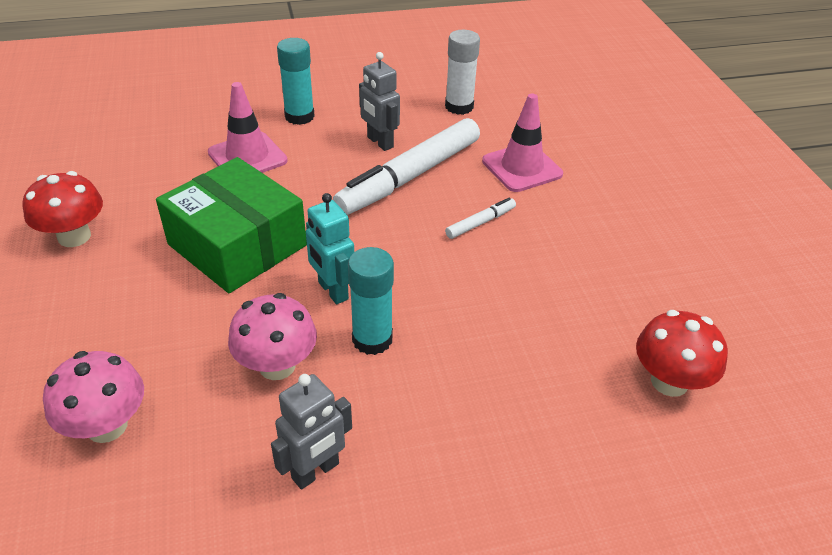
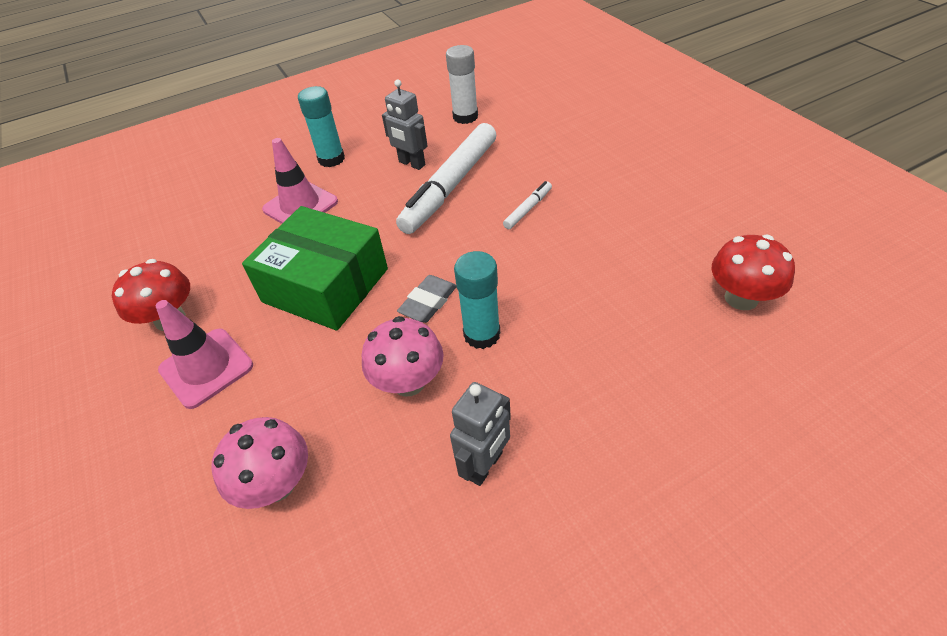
camera: 10 degrees left, 5 degrees up
turquoise robot [306,193,354,304] -> grey eraser [397,275,457,323]
pink traffic cone [482,94,563,192] -> pink traffic cone moved to [156,300,253,409]

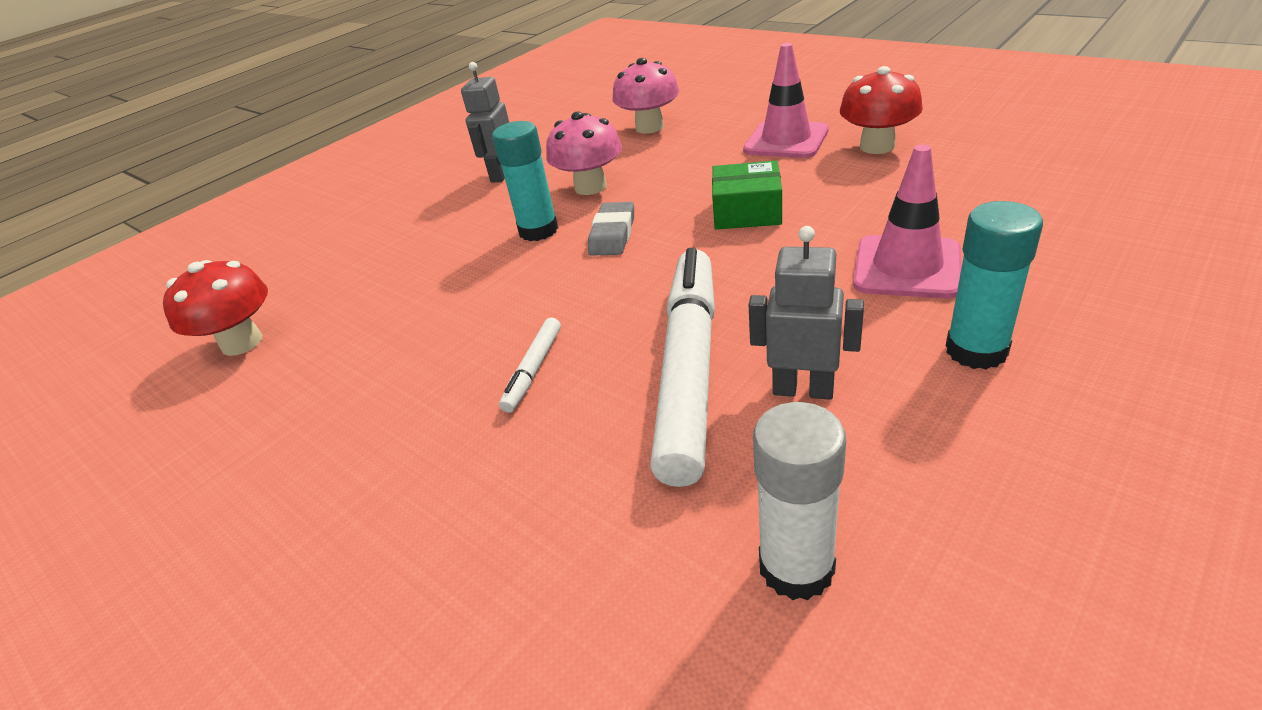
camera: 160 degrees right, 10 degrees down
green box [242,206,388,331] -> green box [712,160,782,229], size x0.56

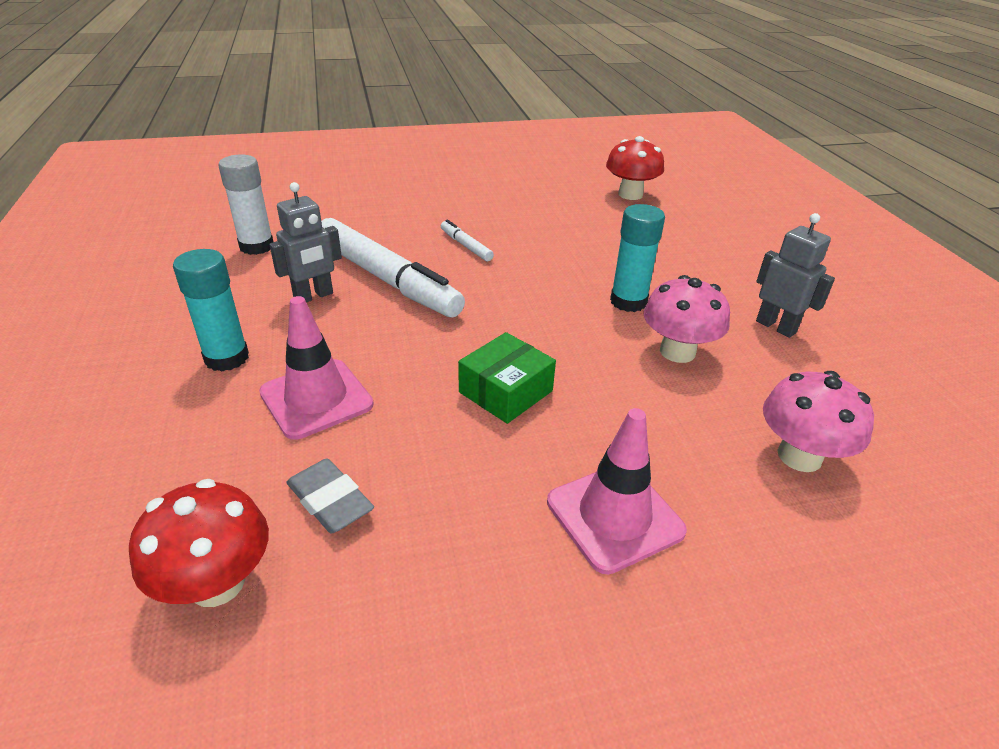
camera: 120 degrees right, 0 degrees up
grey eraser [588,202,634,256] -> grey eraser moved to [286,459,374,533]
red mushroom [840,66,923,154] -> red mushroom moved to [129,479,269,607]

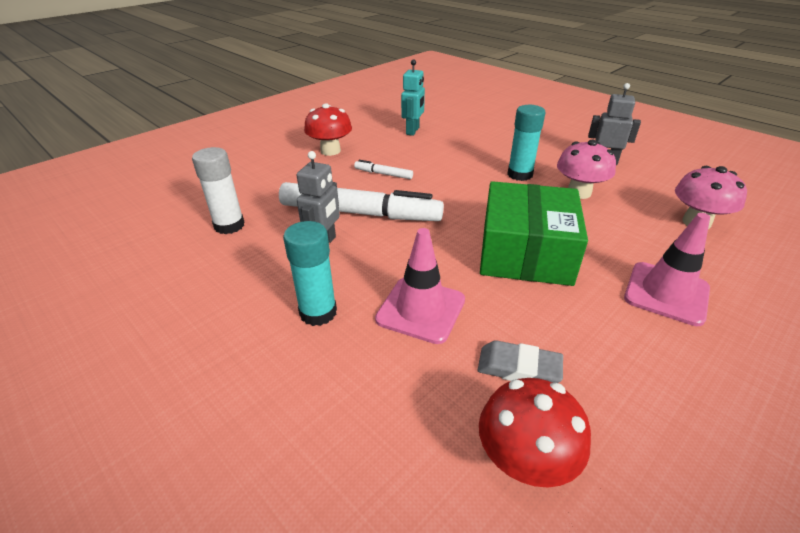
camera: 30 degrees left, 0 degrees up
green box [458,332,556,424] -> green box [480,181,588,286], size x1.80
red mushroom [606,136,664,200] -> red mushroom moved to [304,103,352,156]
none -> turquoise robot [401,59,425,136]

